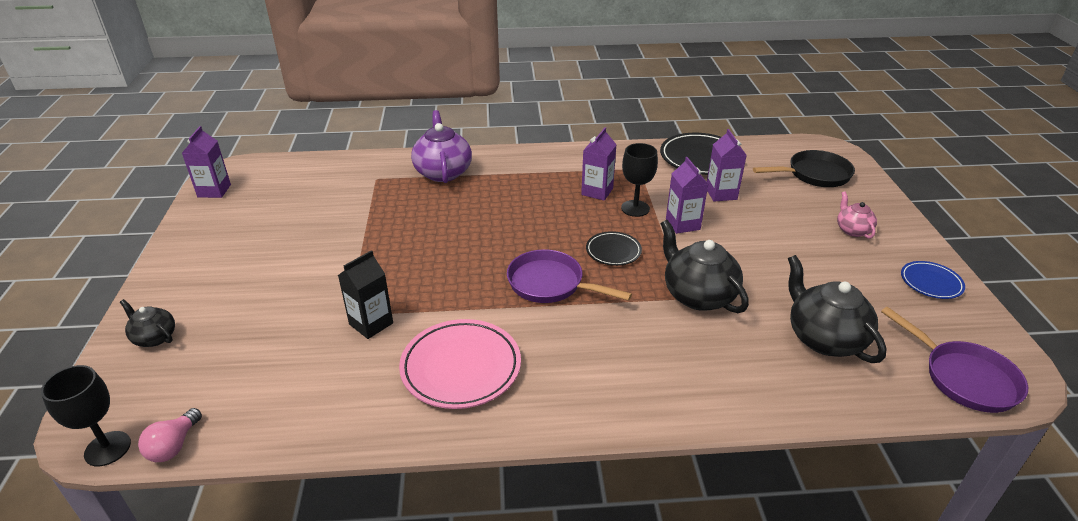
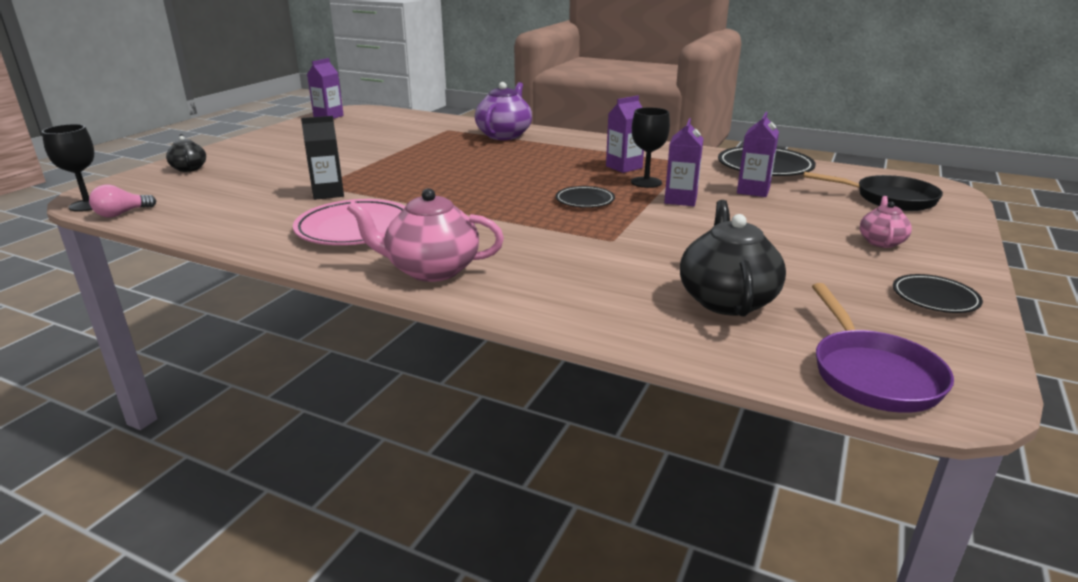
camera: 30 degrees right, 10 degrees down
purple pan [507,249,632,303] -> none
black teapot [660,220,749,313] -> none
blue plate [901,261,965,299] -> black plate [893,274,983,313]
none -> pink teapot [347,188,504,282]

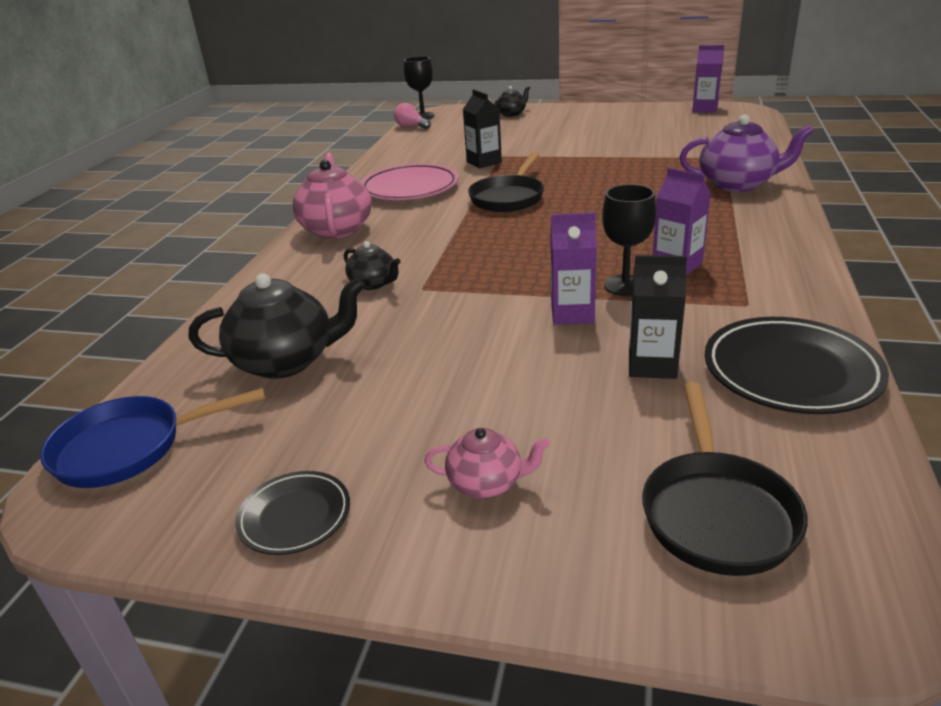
camera: 80 degrees right, 5 degrees up
black plate [556,186,615,208] -> none
purple carton [737,112,779,197] -> black carton [629,255,687,379]
purple pan [812,283,954,413] -> blue pan [40,388,266,488]
none -> black teapot [344,241,401,290]
none -> black pan [468,152,544,212]

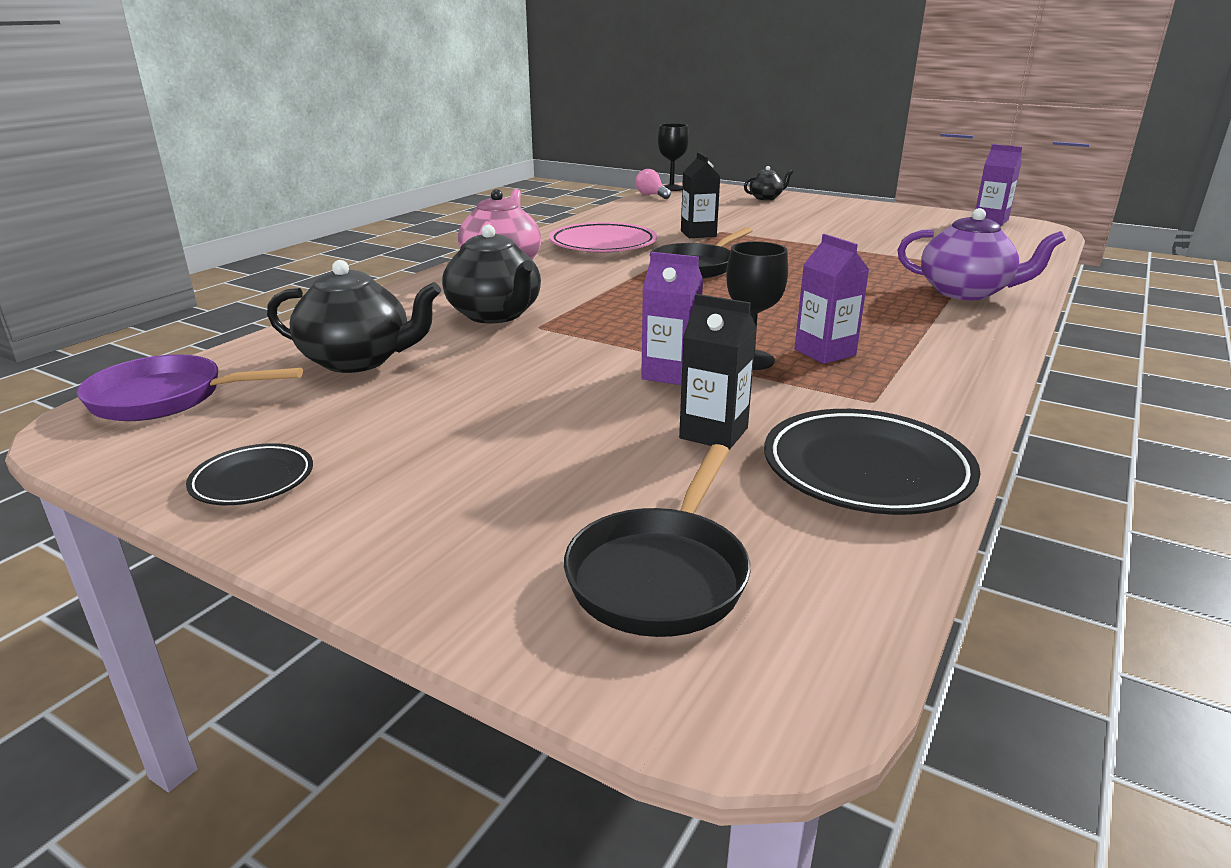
camera: 15 degrees right, 5 degrees down
blue pan [40,388,266,488] -> purple pan [77,354,303,421]
black teapot [344,241,401,290] -> black teapot [442,225,541,323], size x1.82
pink teapot [424,428,550,498] -> none

